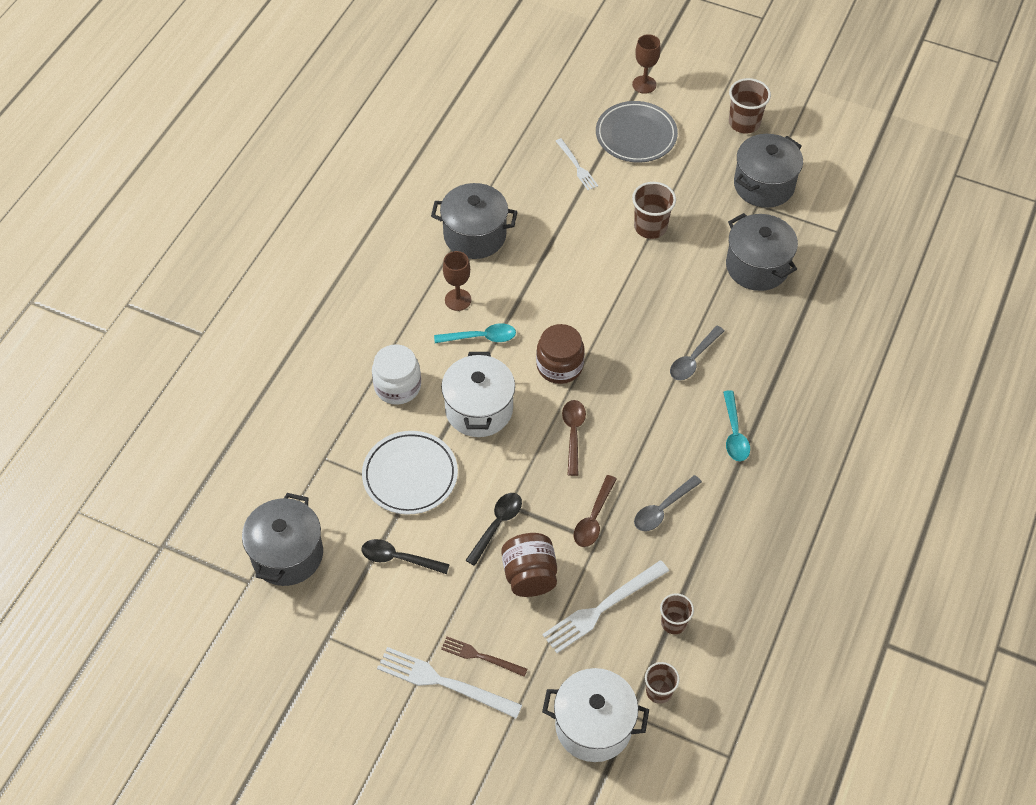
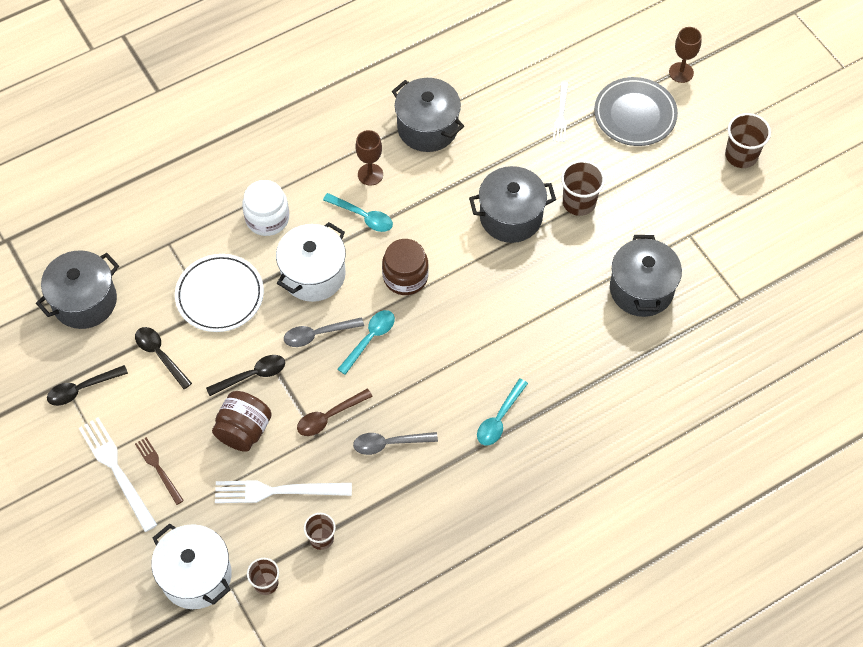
camera: 35 degrees right, 5 degrees up
brown spoon [562,400,586,476] -> turquoise spoon [337,310,395,375]
grey spoon [670,326,724,380] -> grey spoon moved to [284,317,364,347]
grey pot [734,134,803,208] -> grey pot moved to [469,166,556,243]
none -> black spoon [47,365,128,406]

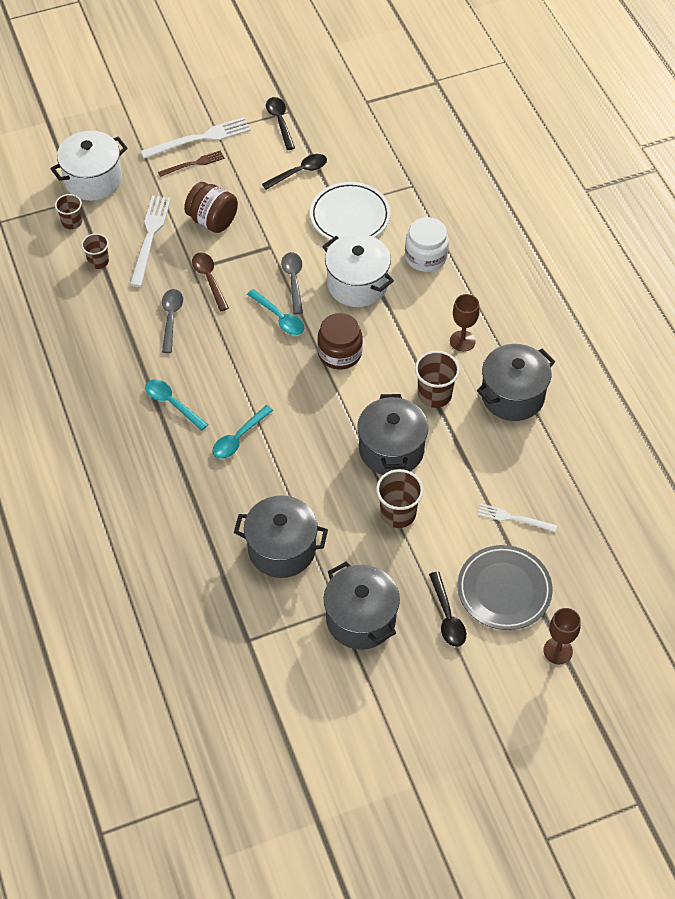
camera: 100 degrees right, 5 degrees down
grey pot [36,251,119,329] -> grey pot moved to [324,562,400,650]
black spoon [206,355,285,396] -> black spoon moved to [429,572,466,647]
turquoise spoon [323,193,393,232] -> turquoise spoon moved to [212,405,273,459]
brown cup [725,113,771,168] -> brown cup moved to [415,351,460,408]

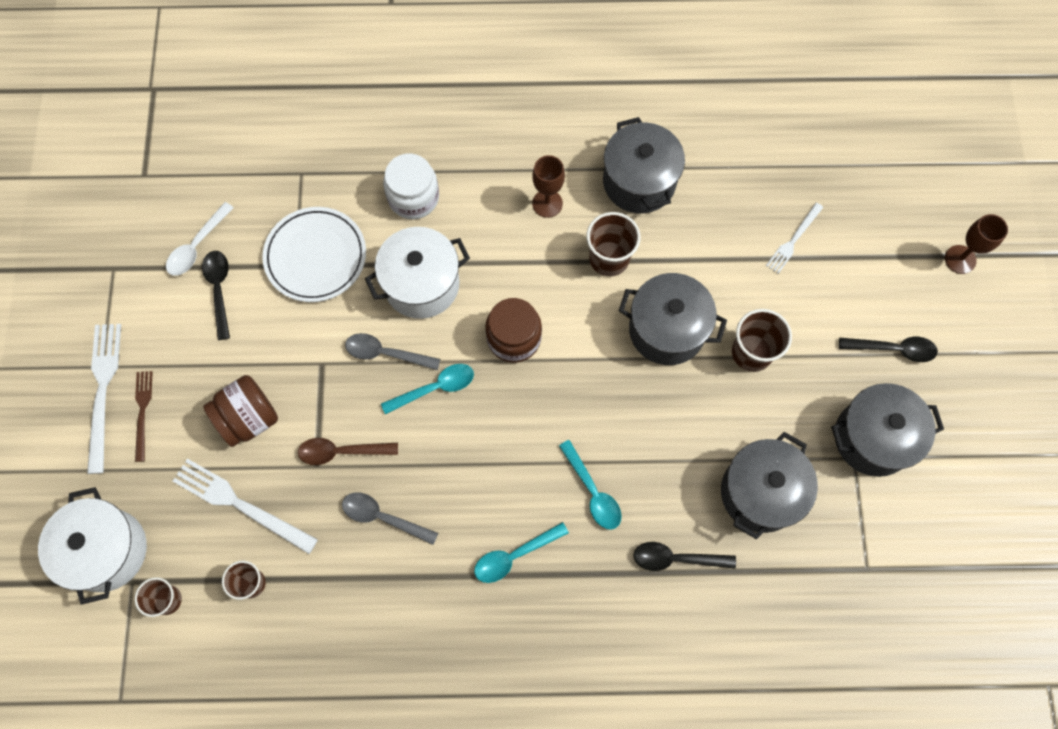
camera: 70 degrees left, 15 degrees up
black spoon [266,97,295,150] -> black spoon moved to [633,542,736,571]
grey plate [458,545,553,630] -> none
none -> white spoon [166,202,234,276]

